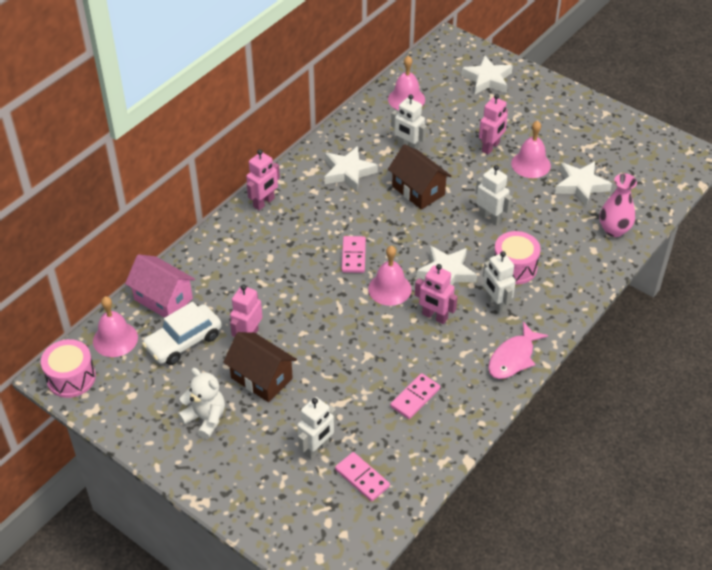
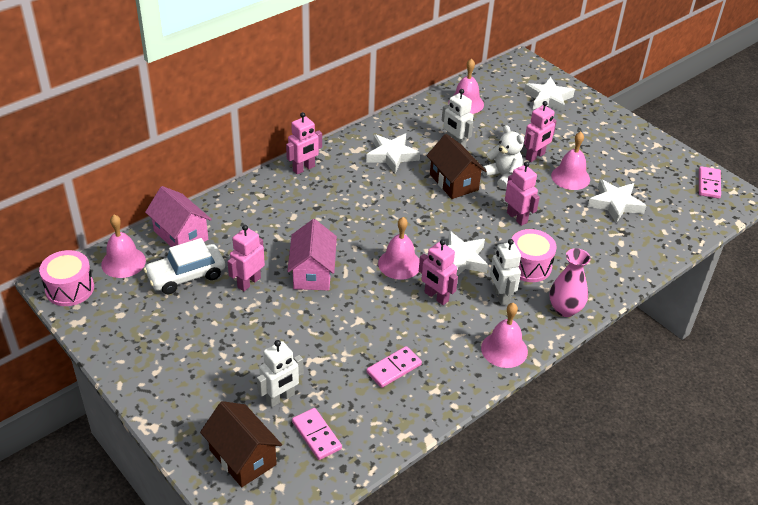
camera: 10 degrees right, 5 degrees down
white teddy bear [178,368,225,439] -> white teddy bear moved to [482,125,524,189]
brown house [223,332,297,402] -> brown house moved to [200,401,282,487]
pink domino [342,236,366,273] -> pink domino moved to [699,166,721,199]
white robot [476,165,513,226] -> pink robot [505,161,540,226]
pink fish [488,322,548,379] -> pink bell [481,303,528,368]
pink vase [600,173,637,237] -> pink vase moved to [550,248,591,317]
none -> pink house [287,219,337,291]

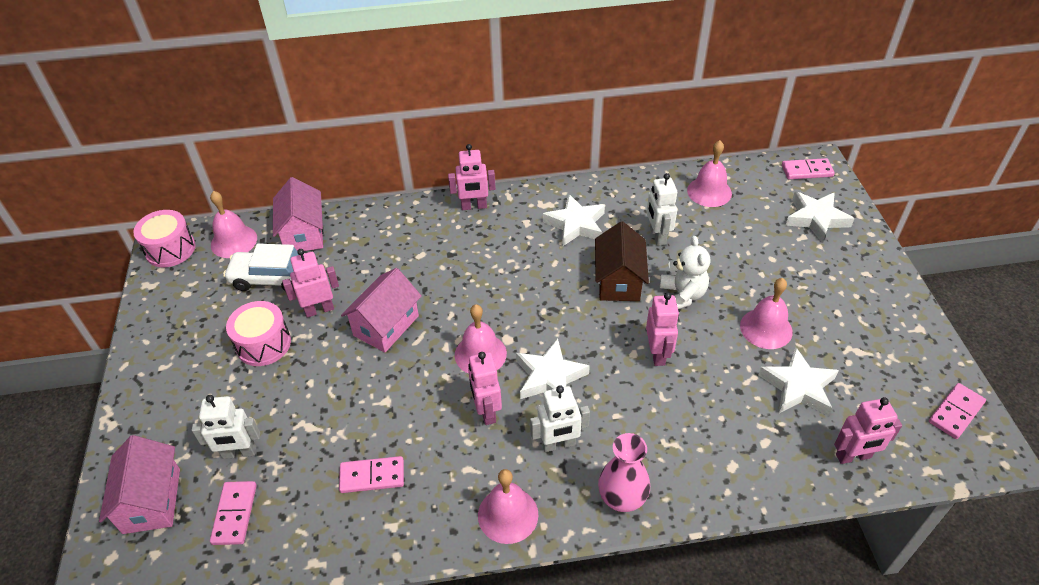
camera: 35 degrees right, 5 degrees up
brown house [200,401,282,487] -> pink house [99,435,180,534]
white robot [490,239,521,306] -> white robot turned 120 degrees counterclockwise [530,385,590,452]
pink drum [511,229,557,282] -> pink drum moved to [226,301,291,366]
pink robot [524,101,557,162] -> pink robot moved to [834,397,902,464]
none -> pink domino [782,158,835,179]

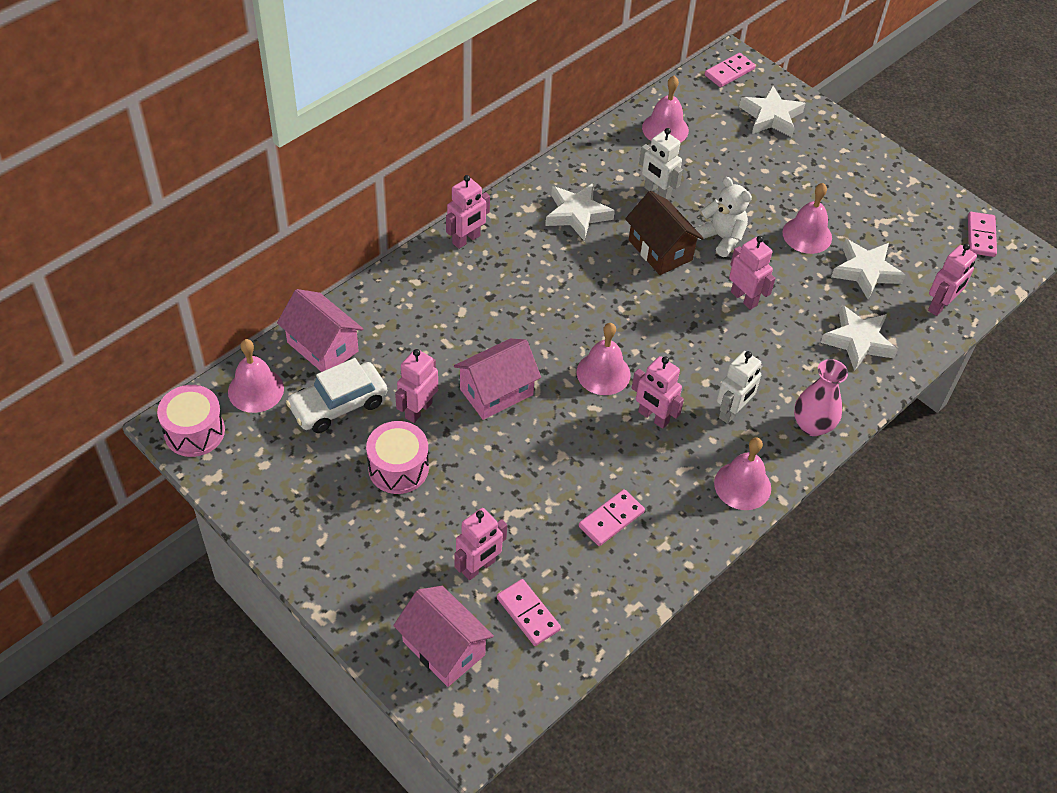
camera: 40 degrees left, 5 degrees up
white robot [192,395,260,459] -> pink robot [454,508,507,580]
pink house [341,268,422,352] -> pink house turned 60 degrees clockwise [454,338,541,420]
white star [516,339,590,399] -> white star moved to [820,305,898,371]

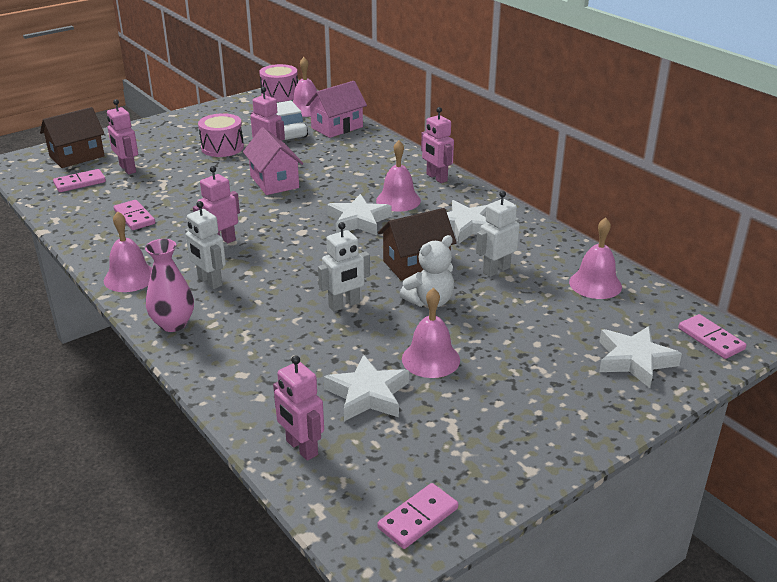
camera: 100 degrees right, 20 degrees down
pink house [393,586,494,687] -> brown house [40,107,105,168]
pink bell [576,323,630,395] -> pink bell moved to [376,140,421,212]
pink robot [729,236,775,310] -> white robot [318,222,370,312]
white star [820,305,898,371] -> white star moved to [327,194,391,235]
pink domino [968,212,997,257] -> pink domino turned 60 degrees counterclockwise [378,483,458,549]

